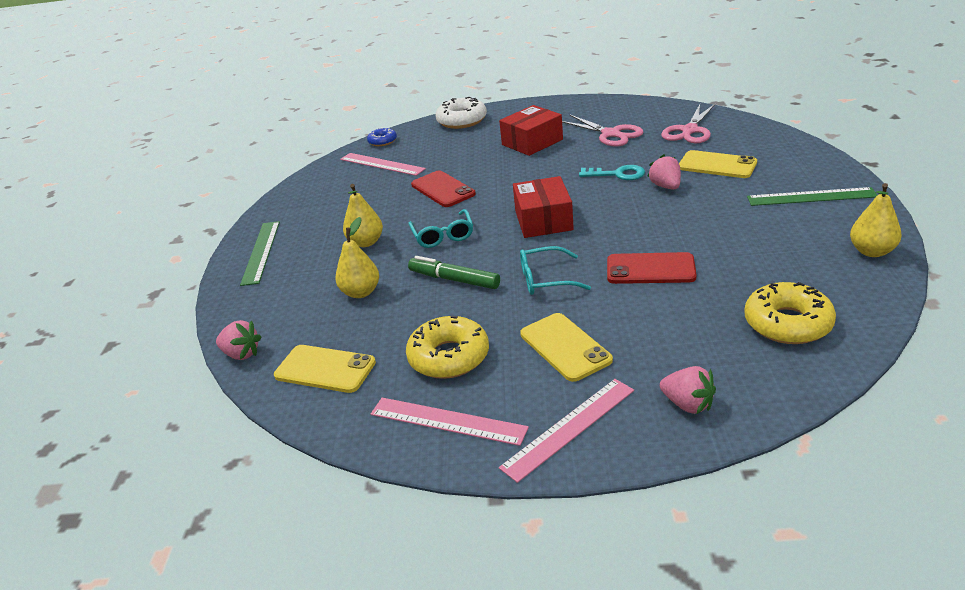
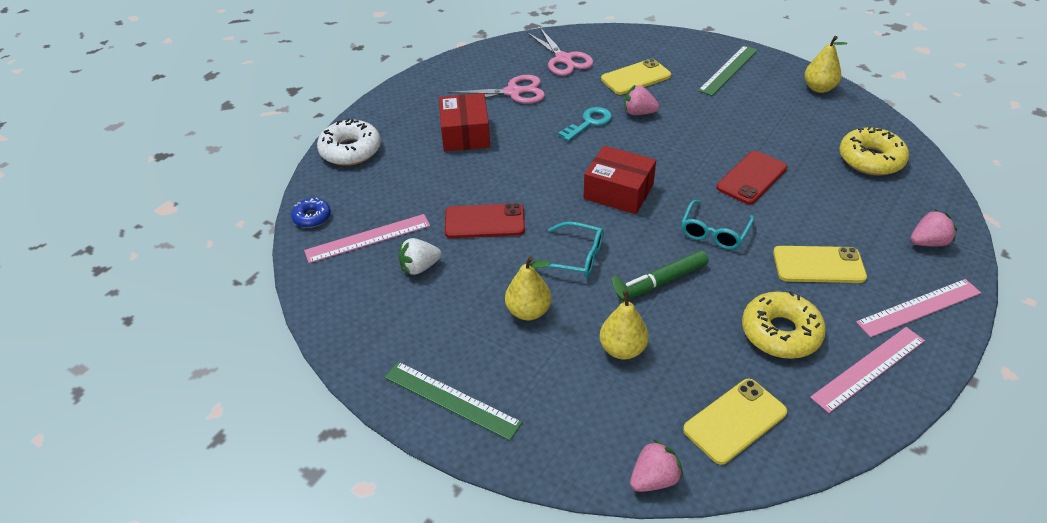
camera: 60 degrees left, 10 degrees up
pink ruler [499,379,634,483] -> pink ruler turned 75 degrees clockwise [856,279,981,337]
none -> white strawberry [399,238,441,275]

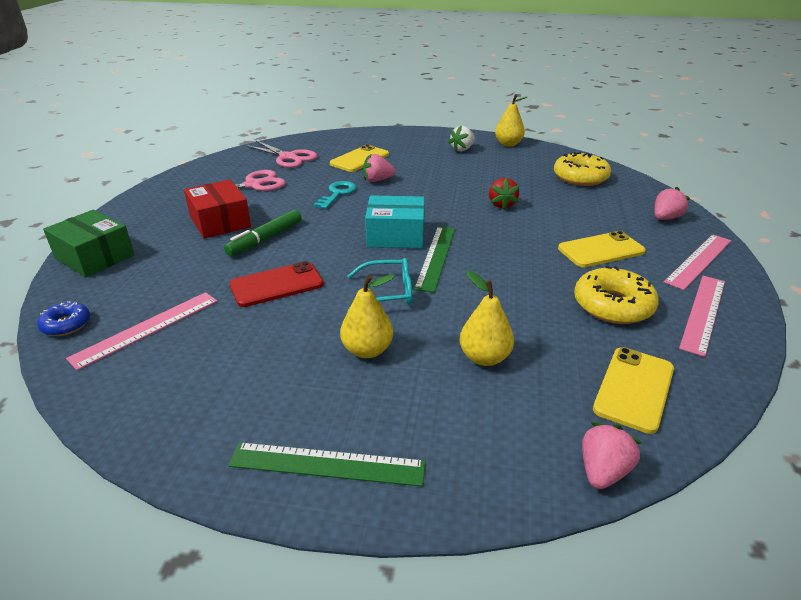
camera: 25 degrees left, 10 degrees down
white donut [317,119,381,166] -> green box [43,210,135,277]
white strawberry [399,238,441,275] -> white strawberry moved to [448,126,475,152]
red box [583,146,656,214] -> turquoise box [365,195,425,248]
green marker [617,250,709,301] -> green marker moved to [224,210,302,256]
turquoise glasses [681,200,754,250] -> none
green ruler [698,45,758,96] -> green ruler moved to [414,226,455,293]
red phone [716,151,787,204] -> red strawberry [489,178,519,210]

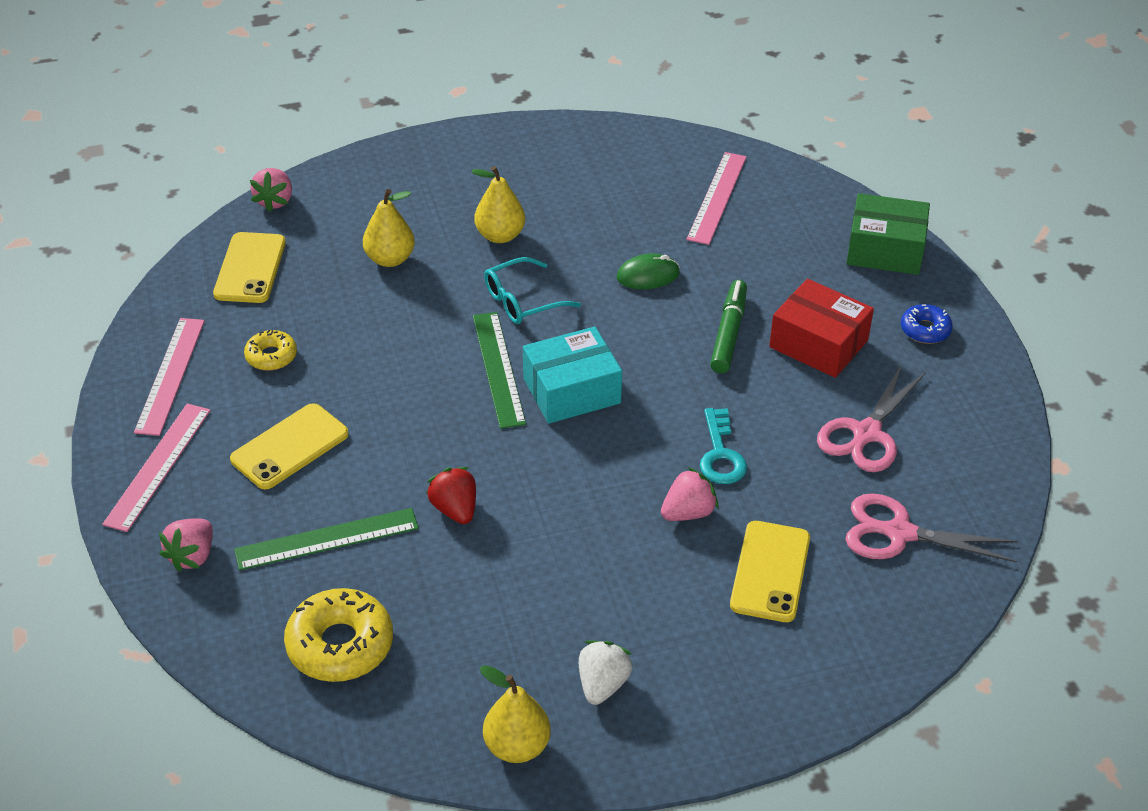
camera: 155 degrees right, 10 degrees up
blue donut [37,301,90,336] -> blue donut moved to [901,304,953,344]
red phone [229,261,324,307] -> green mouse [617,253,680,289]
green ruler [229,442,426,487] -> green ruler moved to [234,508,419,570]
yellow donut [574,265,659,324] -> yellow donut [244,330,297,371], size x0.57

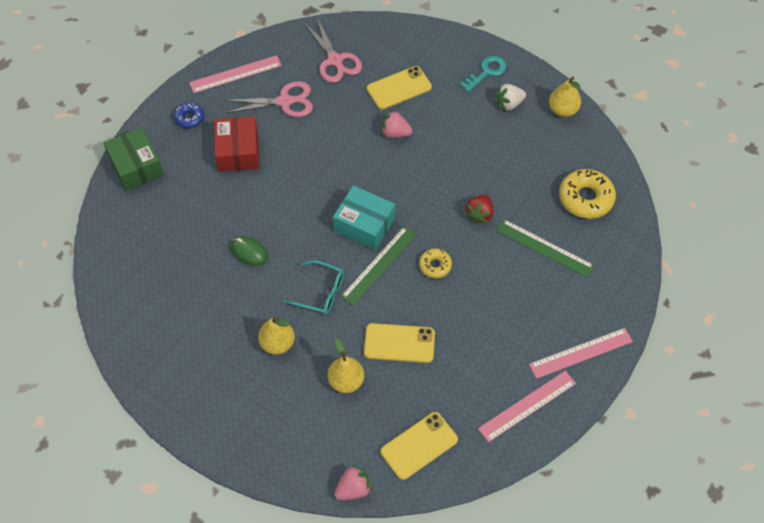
camera: 130 degrees left, 15 degrees up
pink strawberry [159,518,213,572] -> none
yellow phone [230,403,349,490] -> yellow phone moved to [364,323,435,363]
yellow donut [244,330,297,371] -> yellow donut moved to [419,248,452,278]
pink ruler [686,152,747,245] -> pink ruler moved to [189,55,282,93]
turquoise key [700,408,747,484] -> turquoise key moved to [460,56,506,92]
green marker [710,280,747,373] -> none

